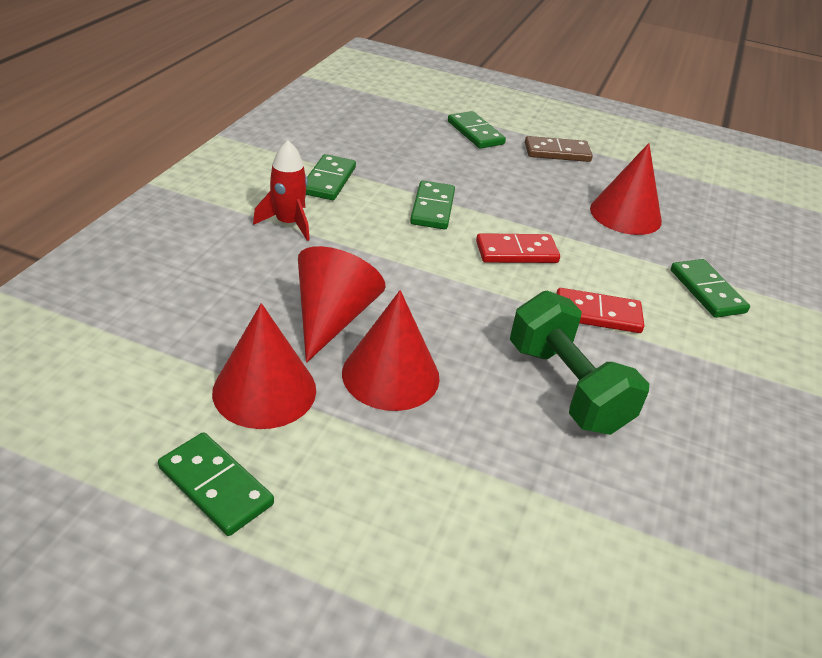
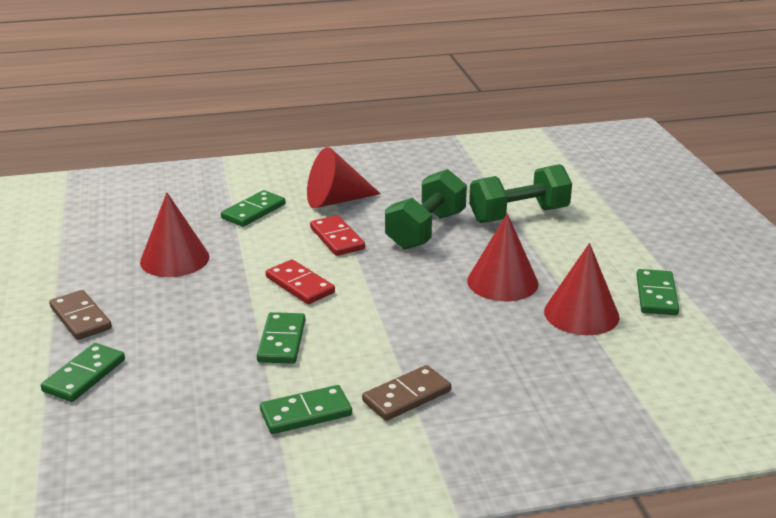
camera: 120 degrees left, 10 degrees down
red rocket [253,140,310,241] -> brown domino [362,365,451,421]
red cone [298,246,386,363] -> red cone moved to [307,147,381,208]
green domino [410,180,455,229] -> green domino turned 60 degrees counterclockwise [257,312,305,364]
none -> green dumbbell [469,164,572,223]

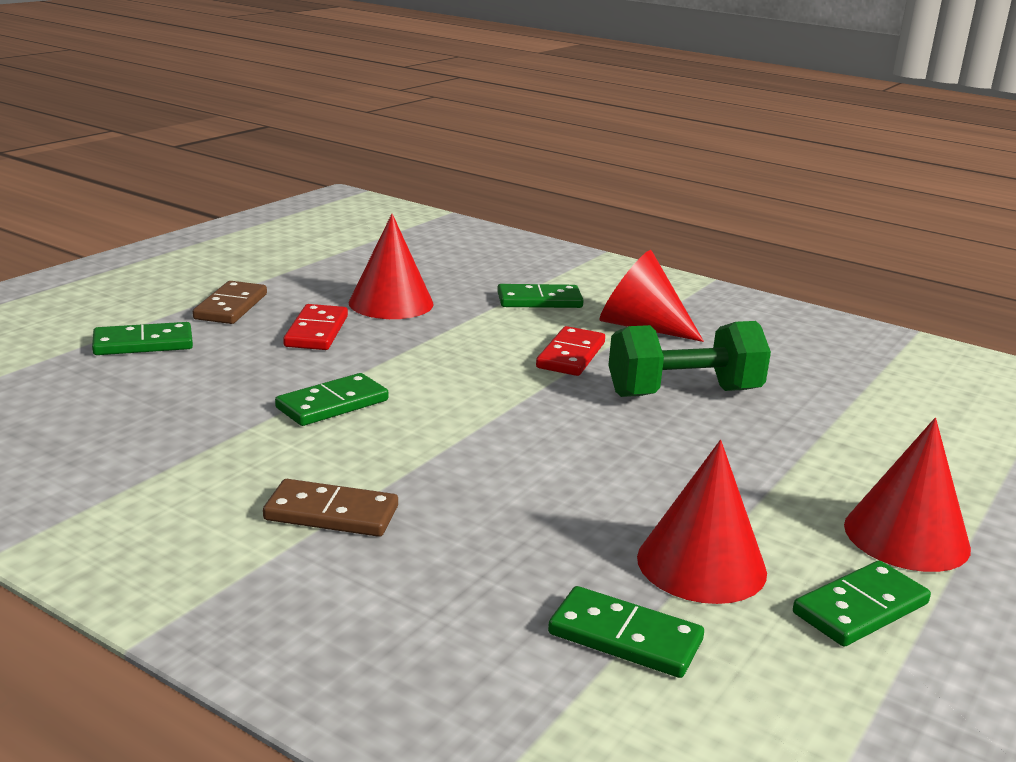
camera: 45 degrees right, 5 degrees down
green domino [260,385,352,434] -> green domino moved to [548,586,704,678]
red domino [266,259,335,304] -> red domino moved to [283,304,348,350]
red cone [467,213,538,301] -> red cone moved to [844,418,971,572]
green dumbbell [469,164,572,223] -> none

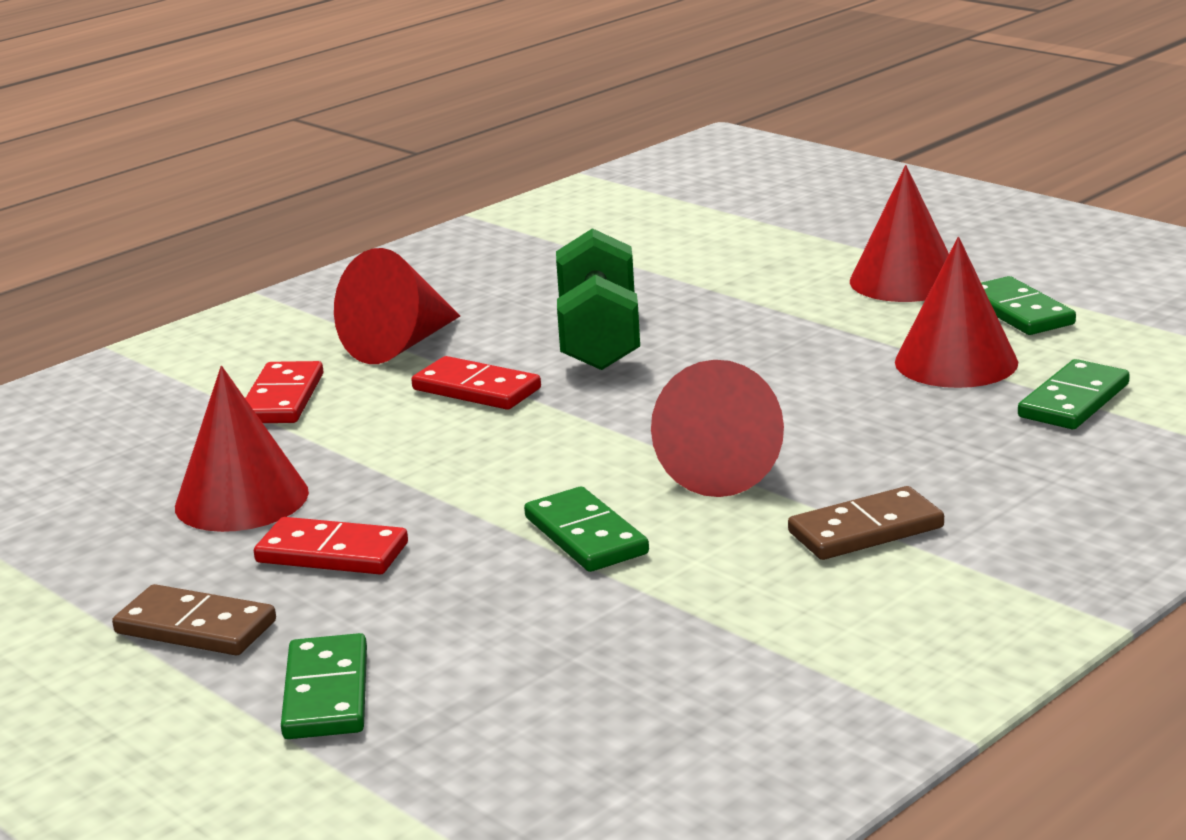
camera: 75 degrees left, 0 degrees up
brown domino [263,479,398,537] -> brown domino turned 45 degrees clockwise [788,486,944,560]
green domino [497,284,584,308] -> red domino [245,361,324,423]
none -> red cone [651,360,784,497]

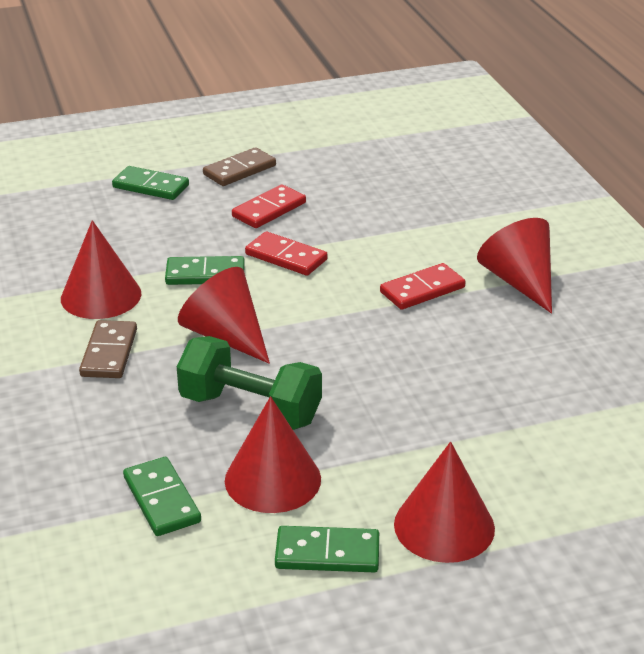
camera: 115 degrees right, 10 degrees up
red cone [175,366,309,532] -> red cone moved to [61,220,141,319]
red domino [245,361,324,423] -> red domino moved to [245,231,328,276]
green dumbbell [556,228,640,370] -> green dumbbell moved to [177,336,322,430]

